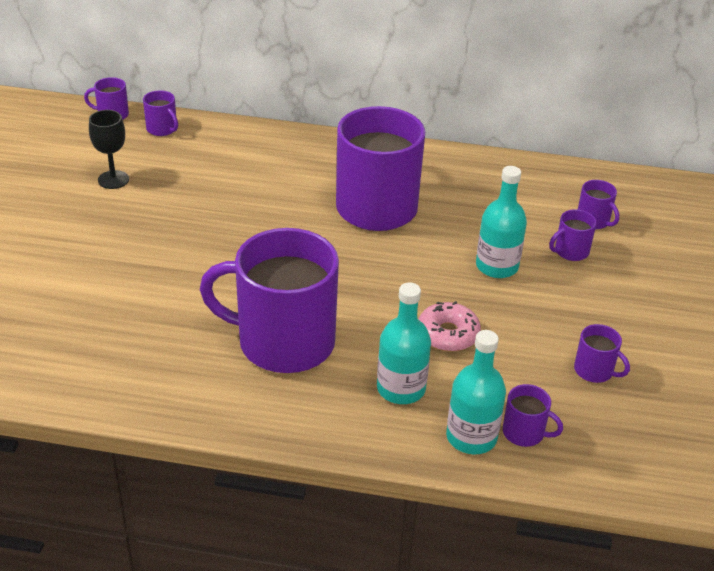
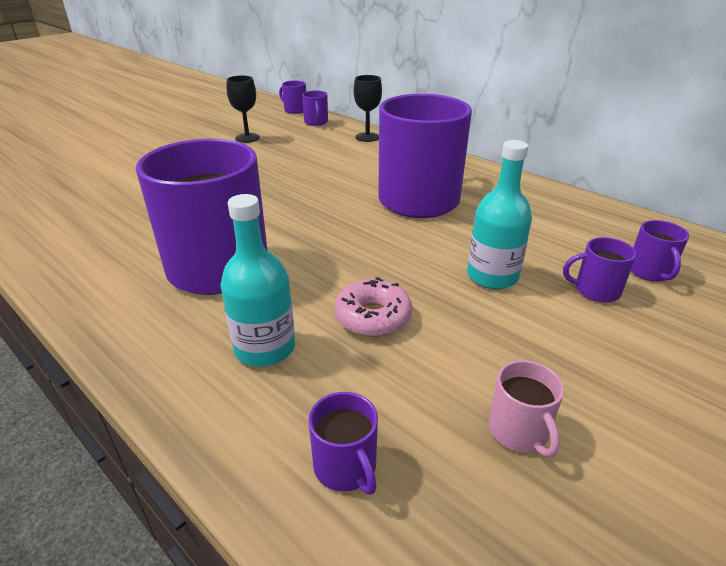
camera: 35 degrees right, 5 degrees down
turquoise bottle [446,330,506,454] -> none
purple mug [574,324,630,383] -> pink mug [488,360,564,457]
none -> black goblet [354,75,382,142]

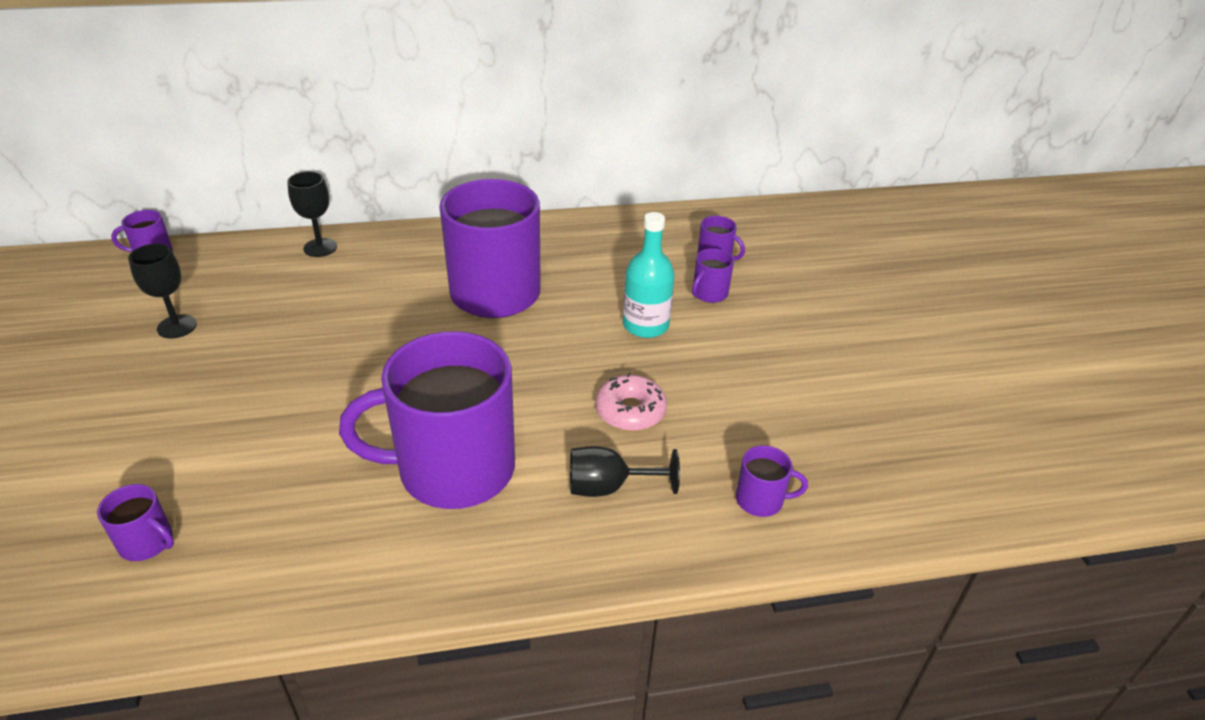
camera: 55 degrees left, 5 degrees up
turquoise bottle [220,194,295,367] -> black goblet [570,446,680,497]
purple mug [302,90,328,126] -> purple mug moved to [97,484,174,561]
pink mug [488,360,564,457] -> none

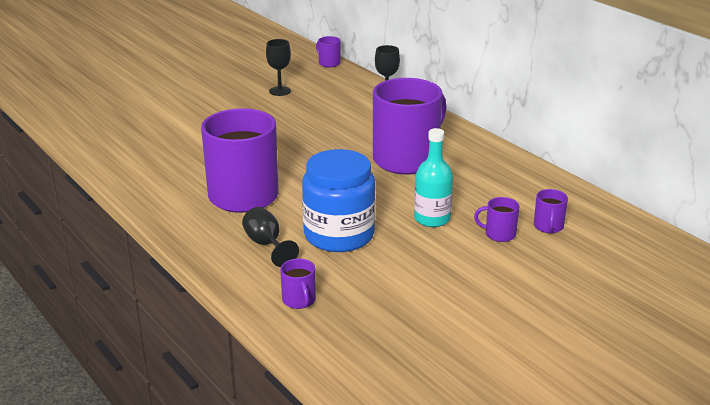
camera: 65 degrees right, 10 degrees down
purple mug [97,484,174,561] -> none
pink donut [595,373,667,431] -> blue jar [302,149,375,252]

